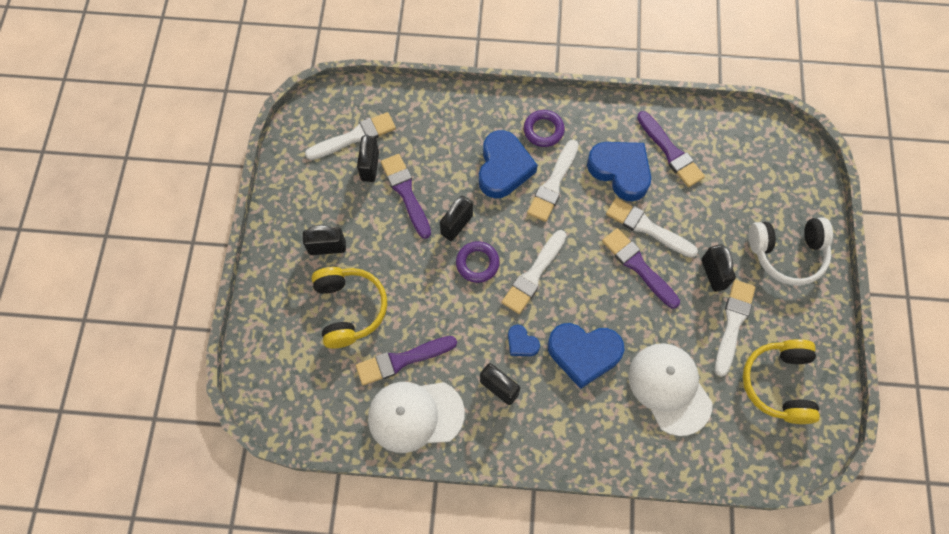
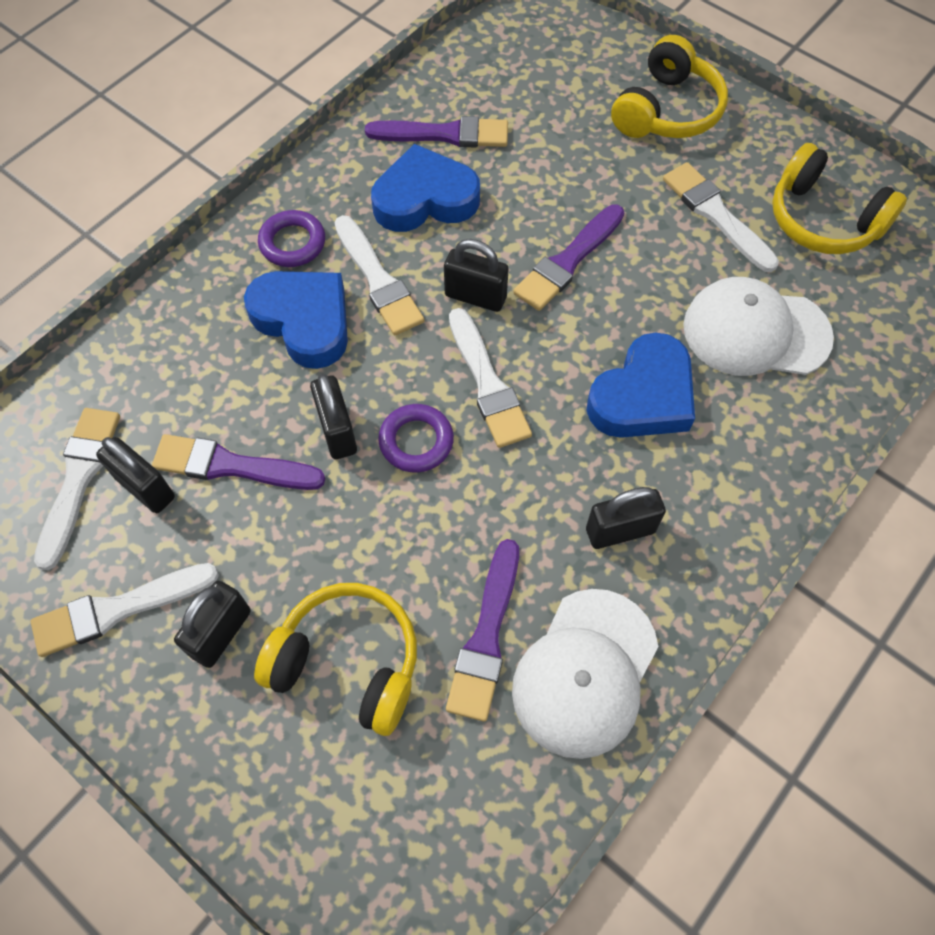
camera: 55 degrees left, 5 degrees down
blue heart [508,325,540,356] -> none
purple brush [602,228,680,308] -> purple brush turned 45 degrees counterclockwise [514,204,624,311]
white brush [606,198,698,258] -> white brush moved to [31,563,219,657]
black padlock [701,244,736,292] -> black padlock moved to [444,239,509,312]
white headphones [749,217,833,286] -> yellow headphones [611,35,728,138]

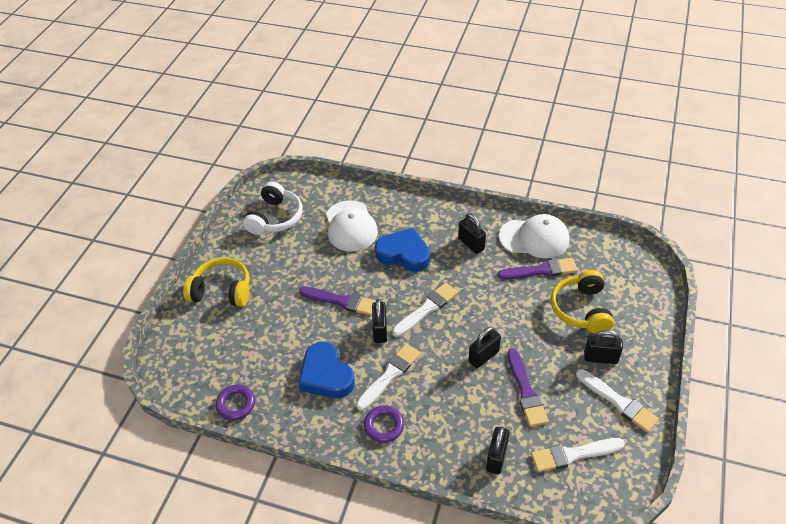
camera: 110 degrees left, 15 degrees down
black padlock [96,437,175,513] -> black padlock moved to [486,426,510,474]
blue heart [244,271,348,369] -> none
purple brush [365,116,508,148] -> none
purple ring [378,404,454,473] -> purple ring moved to [216,385,255,420]
white brush [663,162,779,272] -> none
yellow headphones [772,143,907,254] -> white headphones [243,182,302,235]

